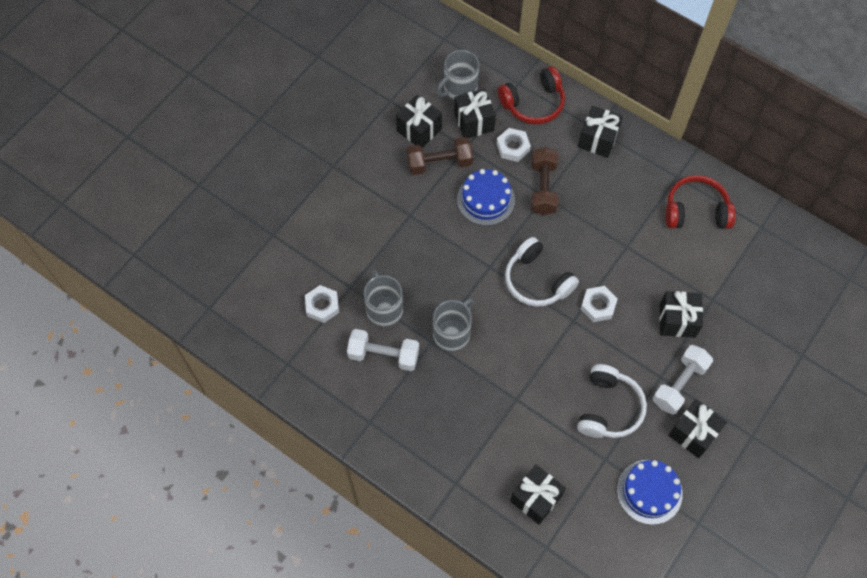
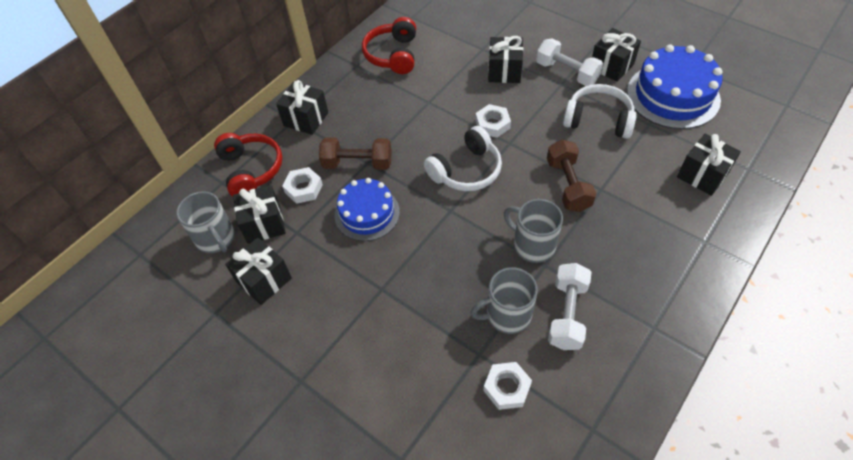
camera: 85 degrees left, 10 degrees down
brown dumbbell [407,137,473,175] -> brown dumbbell moved to [547,139,596,212]
blue cake [617,460,683,525] -> blue cake [627,44,723,129], size x1.54

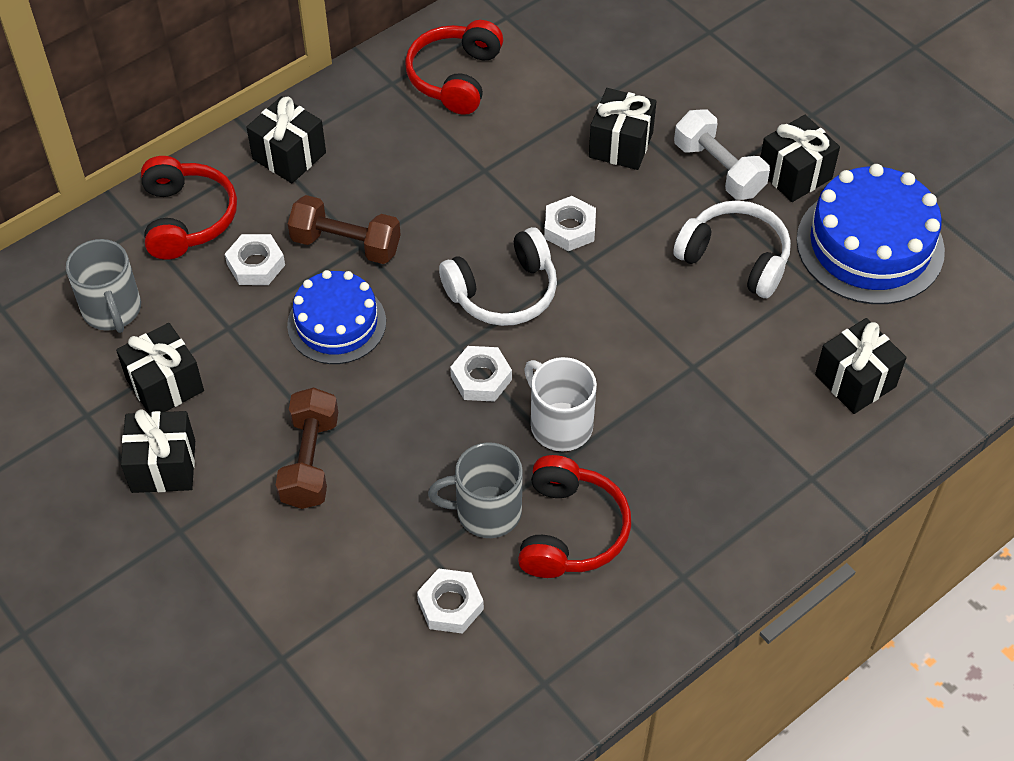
camera: 10 degrees right, 0 degrees up
black gift [233,185,286,244] -> black gift moved to [121,409,195,493]
grey mug [504,199,563,263] -> white mug [524,357,597,452]
brown dumbbell [547,139,596,212] -> brown dumbbell moved to [276,387,338,509]
white dumbbell [548,263,591,350] -> red headphones [518,455,631,578]
none -> white nut [450,346,512,402]

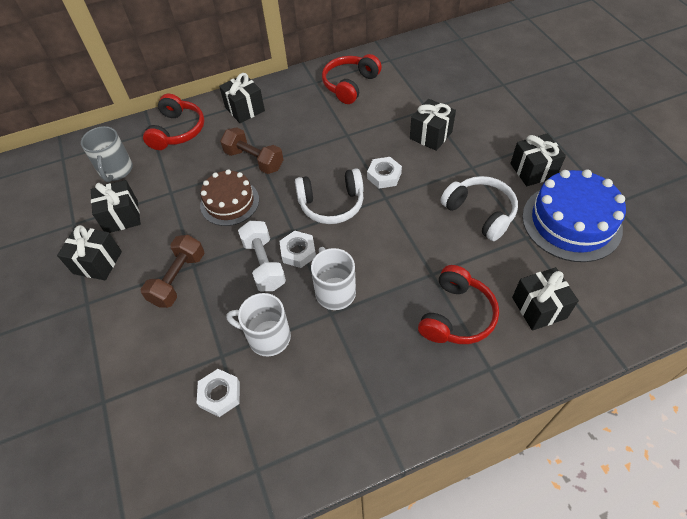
camera: 20 degrees right, 0 degrees up
white nut [225,234,285,285] -> none
blue cake [287,270,386,364] -> brown cake [200,169,259,226]
grey mug [428,442,523,538] -> white mug [226,293,291,357]
red headphones [518,455,631,578] -> red headphones moved to [418,265,499,344]
white dumbbell [674,109,770,200] -> white dumbbell moved to [238,221,286,291]

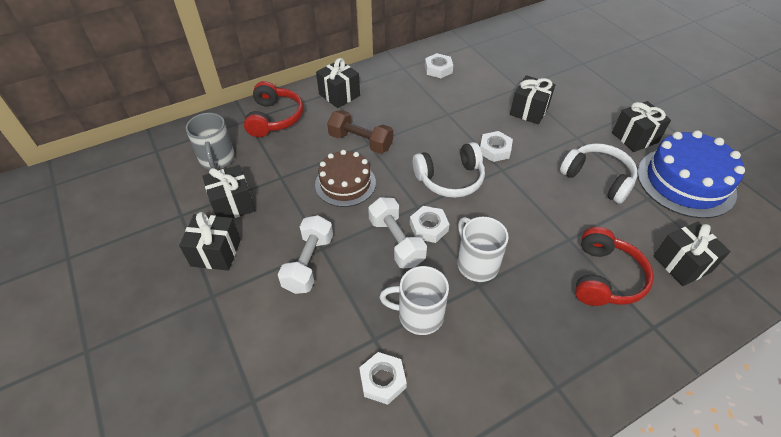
camera: 10 degrees left, 5 degrees down
brown dumbbell [141,235,205,308] -> white dumbbell [278,215,333,294]
red headphones [322,54,382,104] -> white nut [425,53,453,78]

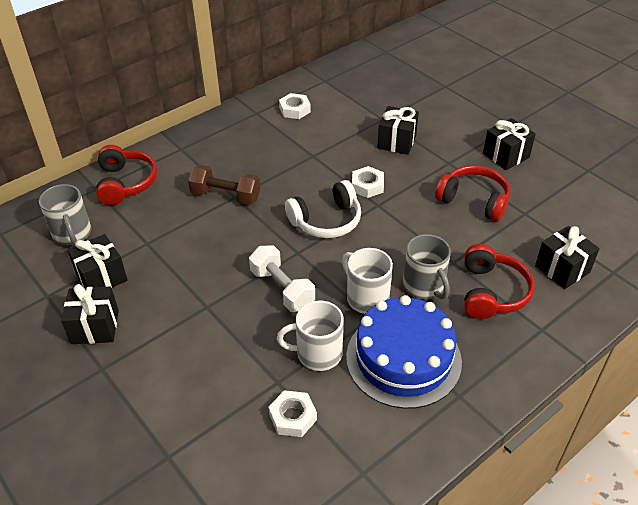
camera: 10 degrees left, 5 degrees down
white dumbbell [278,215,333,294] -> none
brown cake [315,150,376,207] -> none
black gift [316,58,360,108] -> none
white nut [410,206,450,243] -> none
white headphones [560,143,638,204] -> red headphones [435,165,510,222]
blue cake [637,130,745,218] -> blue cake moved to [346,295,462,409]
none -> grey mug [403,234,451,300]

